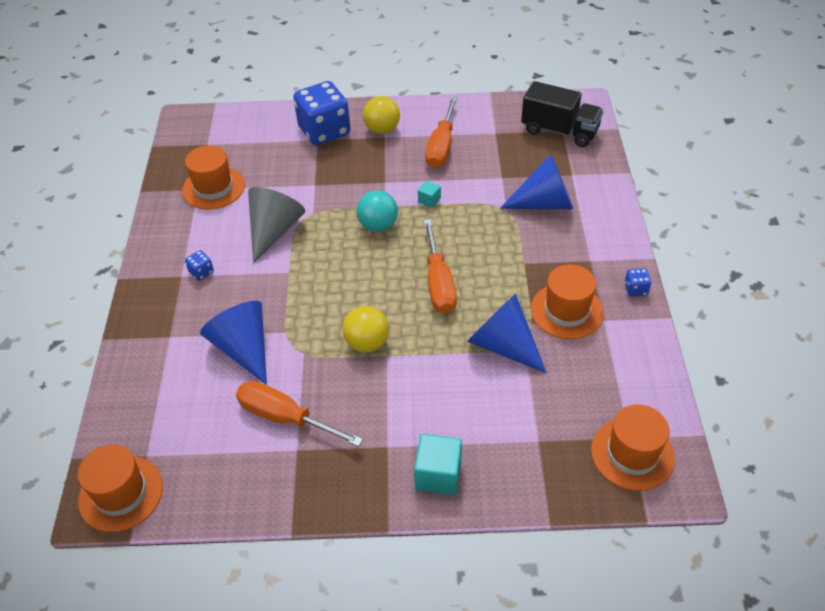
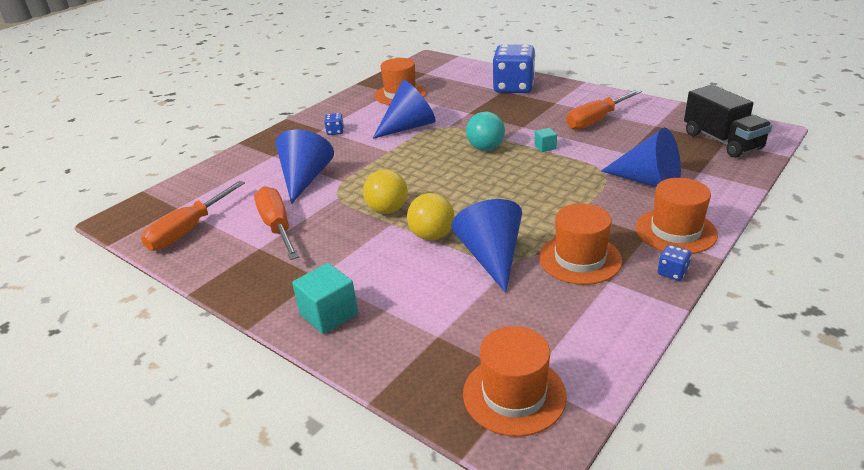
camera: 40 degrees right, 15 degrees down
orange hat [78,444,163,532] -> orange hat moved to [635,178,718,254]
grey cone [248,187,305,263] -> blue cone [373,80,436,139]
yellow ball [363,96,400,134] -> yellow ball moved to [407,193,454,240]
orange screwdriver [423,219,457,314] -> orange screwdriver moved to [141,181,245,251]

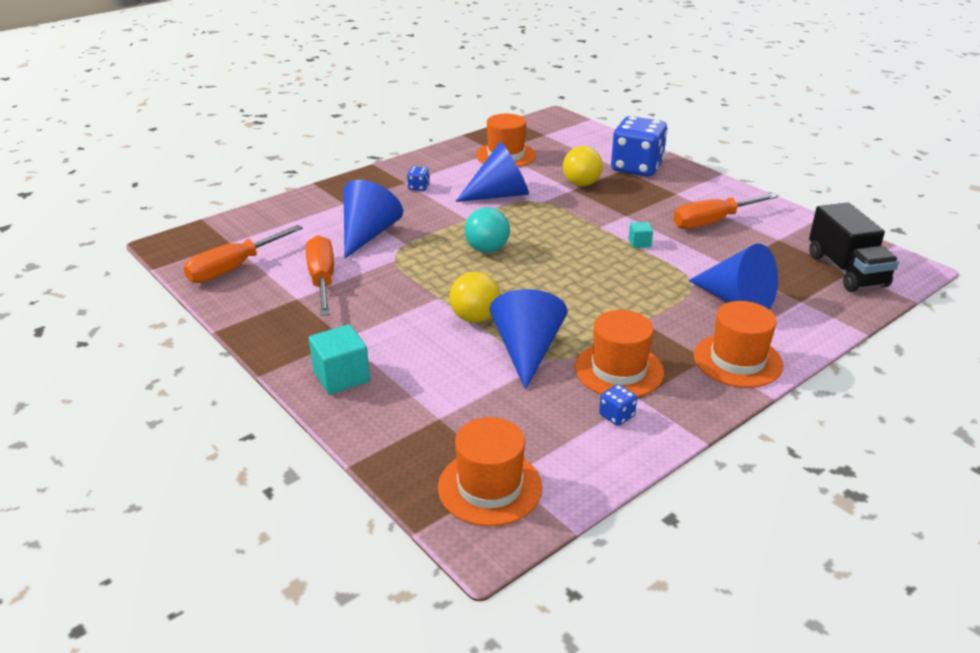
camera: 10 degrees right, 0 degrees up
yellow ball [363,169,408,214] -> yellow ball moved to [563,146,603,186]
turquoise ball [466,112,505,151] -> turquoise ball moved to [465,207,510,253]
blue dice [657,245,691,281] -> blue dice moved to [599,384,637,426]

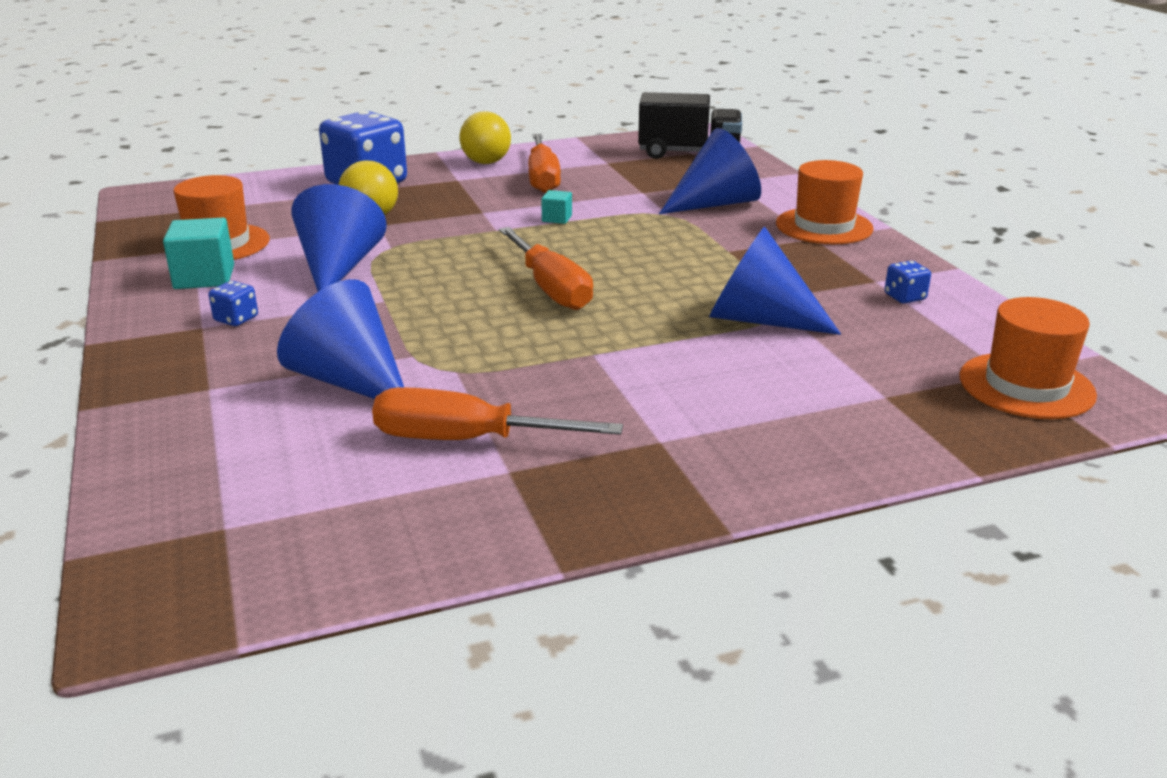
camera: 70 degrees left, 5 degrees down
orange screwdriver [183,225,303,283] -> orange screwdriver moved to [499,227,593,310]
turquoise cube [309,324,370,395] -> turquoise cube moved to [163,218,234,289]
yellow ball [449,272,500,323] -> yellow ball moved to [460,111,511,164]
turquoise ball [465,207,510,253] -> none
orange hat [575,310,664,397] -> none

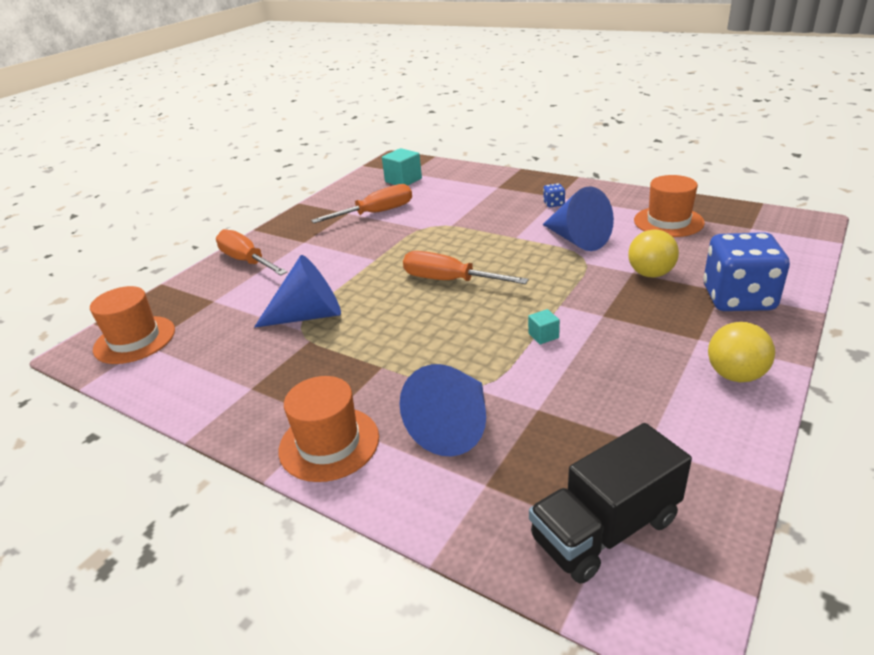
camera: 145 degrees right, 5 degrees up
turquoise cube [163,218,234,289] -> turquoise cube moved to [382,148,422,186]
blue cone [277,279,404,399] -> none
orange screwdriver [528,134,561,193] -> orange screwdriver moved to [216,229,287,276]
blue dice [884,261,931,304] -> none

